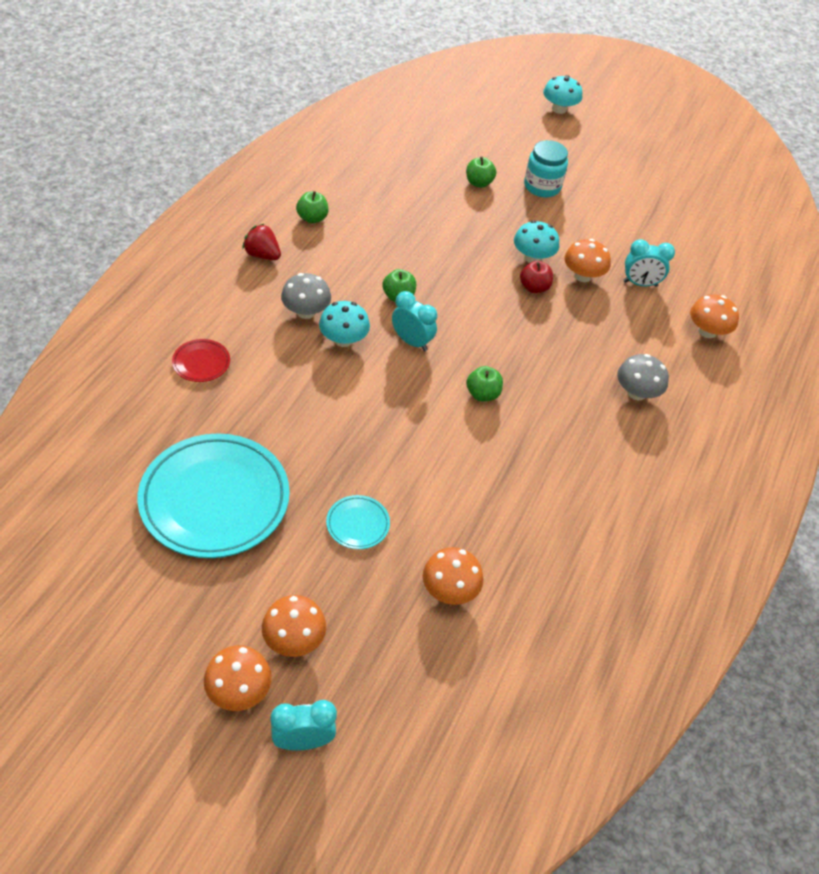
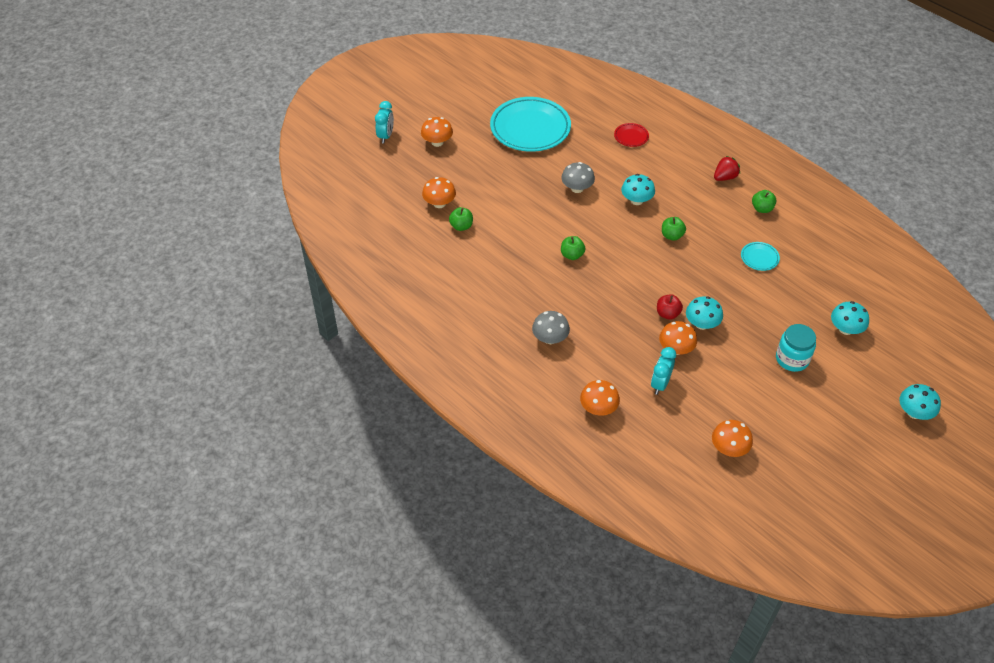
camera: 115 degrees right, 0 degrees up
orange mushroom [204,645,272,711] -> orange mushroom moved to [712,420,753,457]
grey mushroom [281,273,331,319] -> grey mushroom moved to [561,162,595,193]
turquoise plate [326,495,390,549] -> turquoise plate moved to [741,242,780,271]
turquoise clock [392,291,437,351] -> none
green apple [466,156,496,188] -> green apple moved to [449,207,473,231]
none -> turquoise mushroom [831,301,869,335]

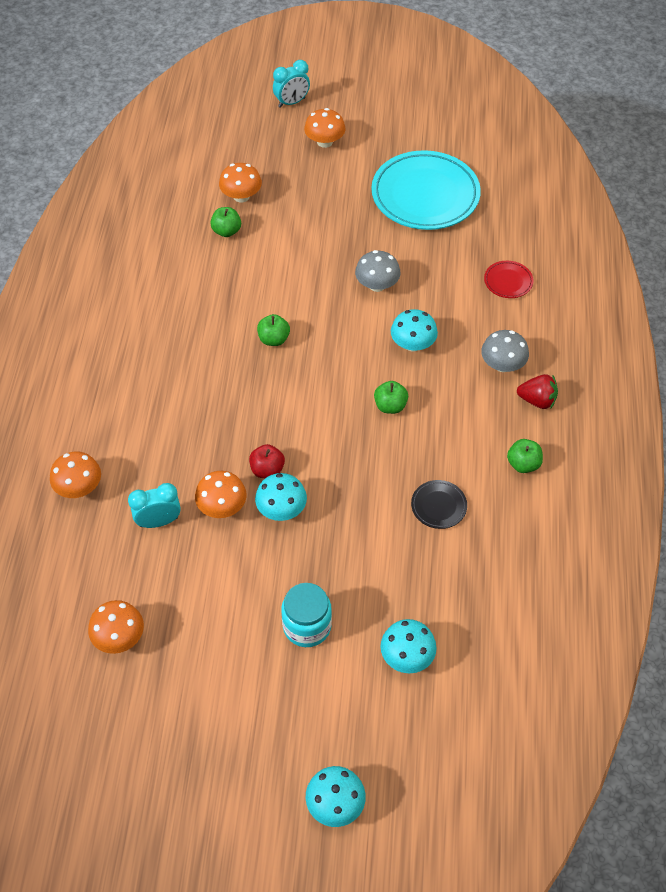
camera: 50 degrees right, 5 degrees up
grey mushroom [532,311,570,344] -> grey mushroom moved to [481,330,529,372]
turquoise plate [741,242,780,271] -> black plate [411,480,467,529]

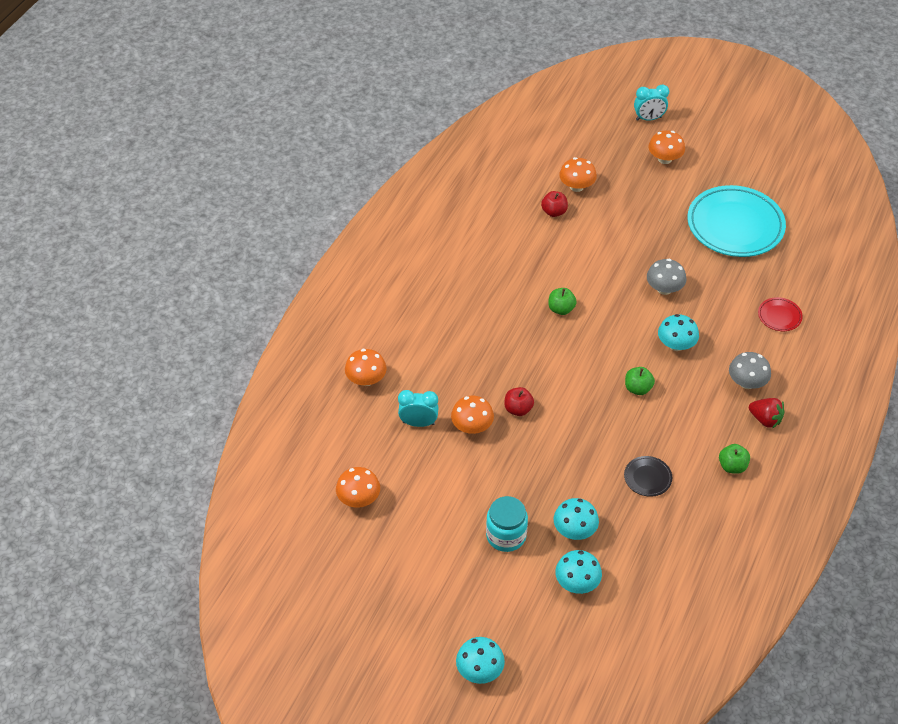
camera: 20 degrees right, 5 degrees down
green apple [210,207,241,237] -> red apple [541,191,568,217]
turquoise mushroom [255,473,307,521] -> turquoise mushroom moved to [554,498,599,540]

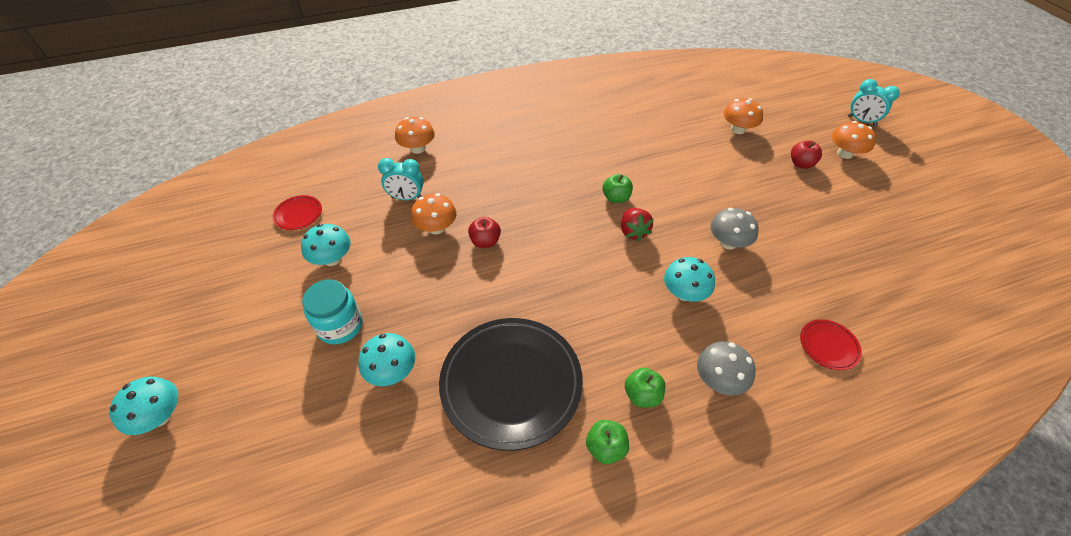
camera: 45 degrees right, 0 degrees up
orange mushroom [336,467,380,508] -> red plate [272,195,322,230]
turquoise clock [398,390,439,427] -> turquoise clock turned 135 degrees clockwise [378,158,424,200]
red apple [541,191,568,217] -> red apple moved to [791,140,822,169]
turquoise mushroom [555,550,602,594] -> turquoise mushroom moved to [301,224,351,266]
black plate [624,456,672,497] -> black plate [439,318,583,451], size x2.33
green apple [625,367,655,395] -> green apple moved to [625,368,665,408]
turquoise plate [687,185,786,257] -> none
red strawberry [749,398,784,429] -> red strawberry moved to [621,208,654,242]

